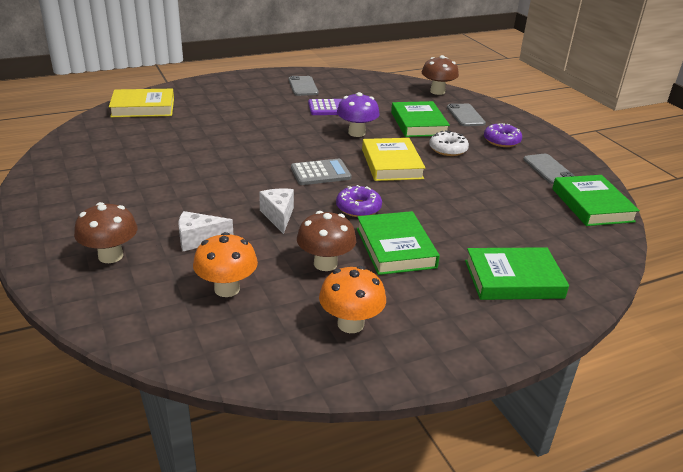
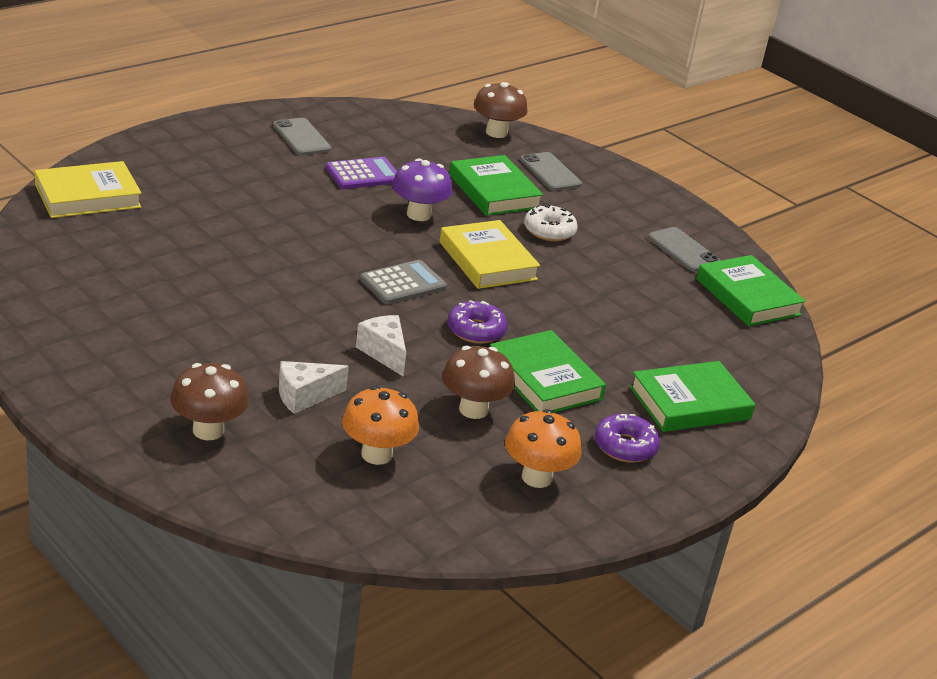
camera: 20 degrees left, 0 degrees up
purple donut [484,123,522,147] -> purple donut moved to [595,414,660,463]

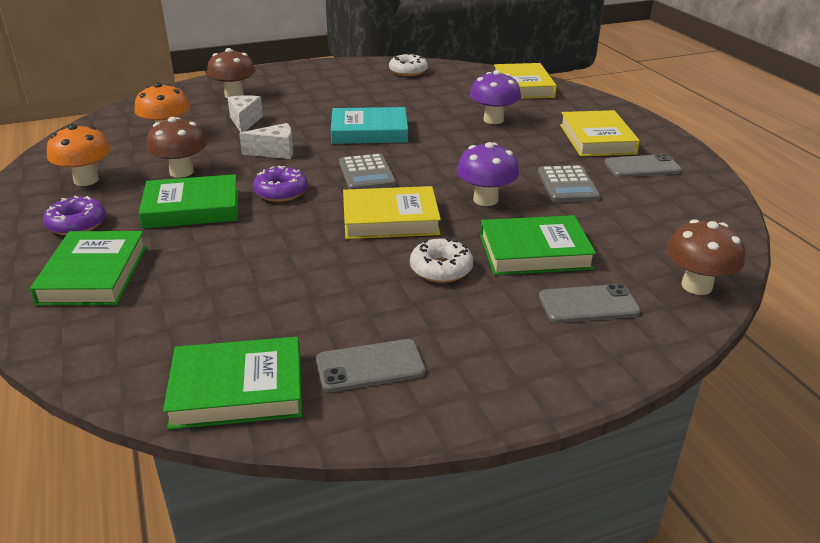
camera: 115 degrees right, 0 degrees up
purple calculator [326,157,397,189] -> grey calculator [538,165,600,202]
none -> turquoise book [331,107,408,144]
none -> white donut [389,53,428,76]
none -> purple mushroom [470,70,521,124]
none -> yellow book [560,110,640,157]

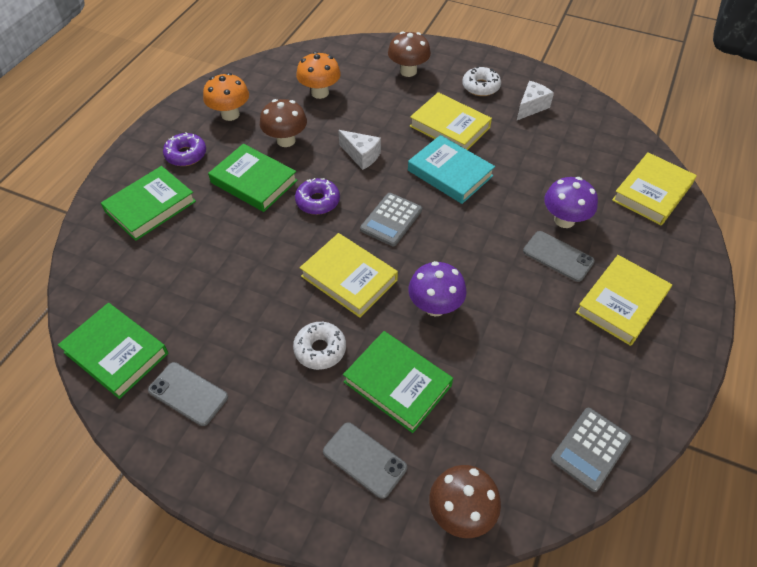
camera: 45 degrees right, 20 degrees up
white cheese [227,95,263,132] -> white cheese moved to [517,81,554,120]
white donut [389,53,428,76] -> white donut moved to [462,66,501,96]
grey calculator [538,165,600,202] -> grey calculator moved to [551,408,632,492]
grey phone [604,154,682,177] -> grey phone moved to [523,231,595,282]
none -> yellow book [410,92,492,150]

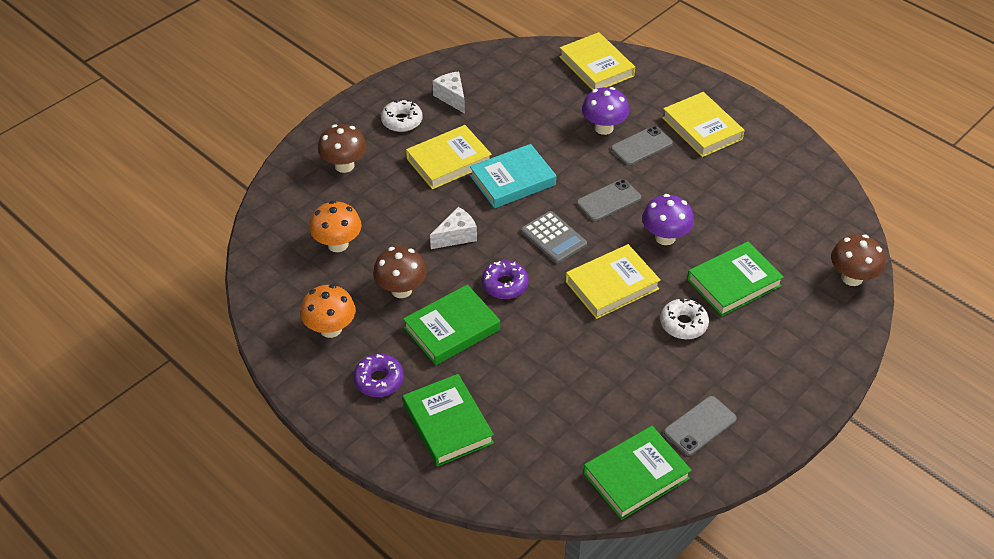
camera: 70 degrees left, 5 degrees down
grey phone [323,422,407,499] -> grey phone moved to [577,179,641,221]
grey calculator [551,408,632,492] -> none

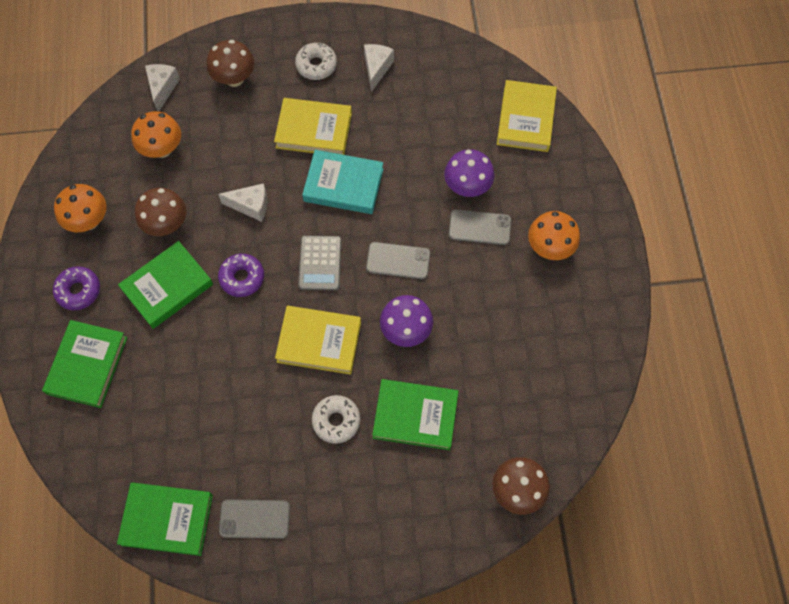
camera: 40 degrees right, 20 degrees up
green book [403,284,500,365] -> green book turned 45 degrees counterclockwise [118,241,213,329]
yellow book [662,92,745,157] -> orange mushroom [528,211,580,260]
none -> white cheese [145,64,180,111]

